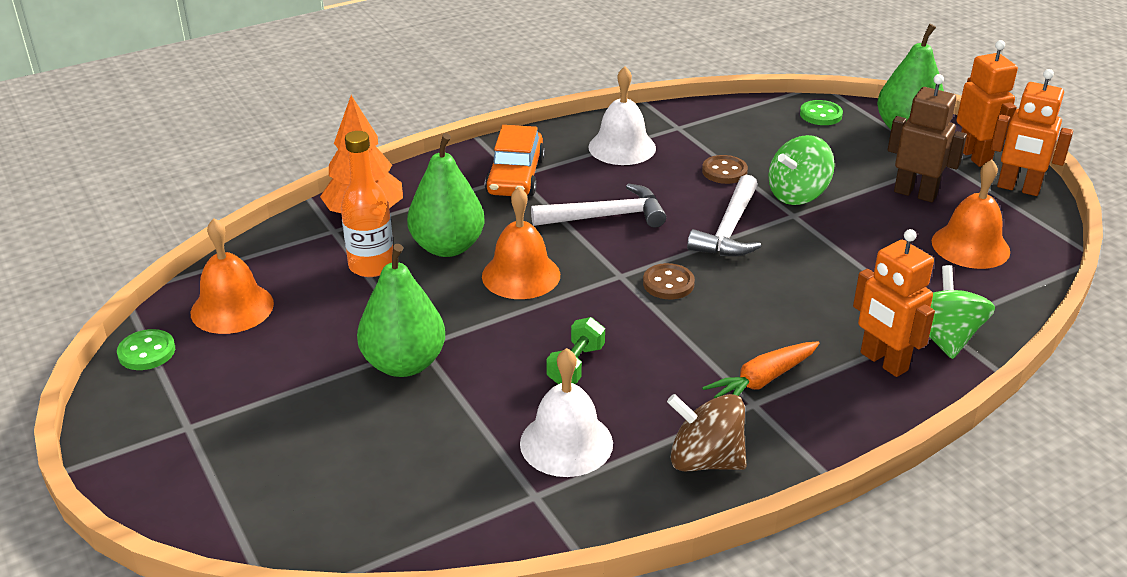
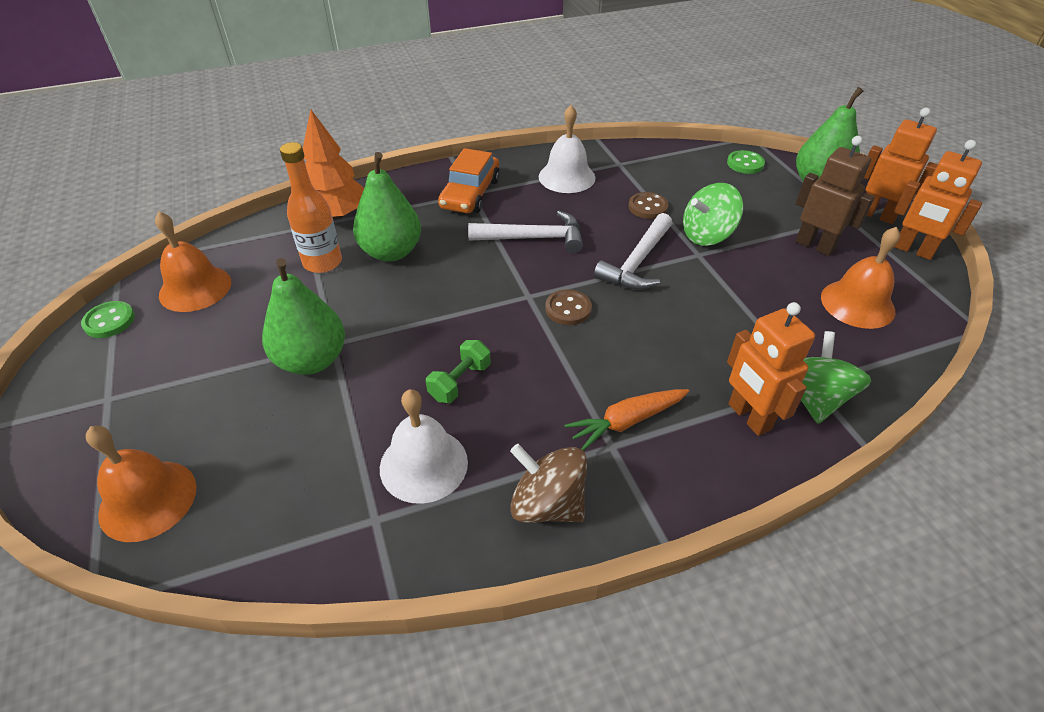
camera: 10 degrees right, 10 degrees up
orange bell [482,187,560,299] -> orange bell moved to [86,426,197,542]
orange robot [956,40,1018,167] -> orange robot turned 45 degrees counterclockwise [864,108,938,224]

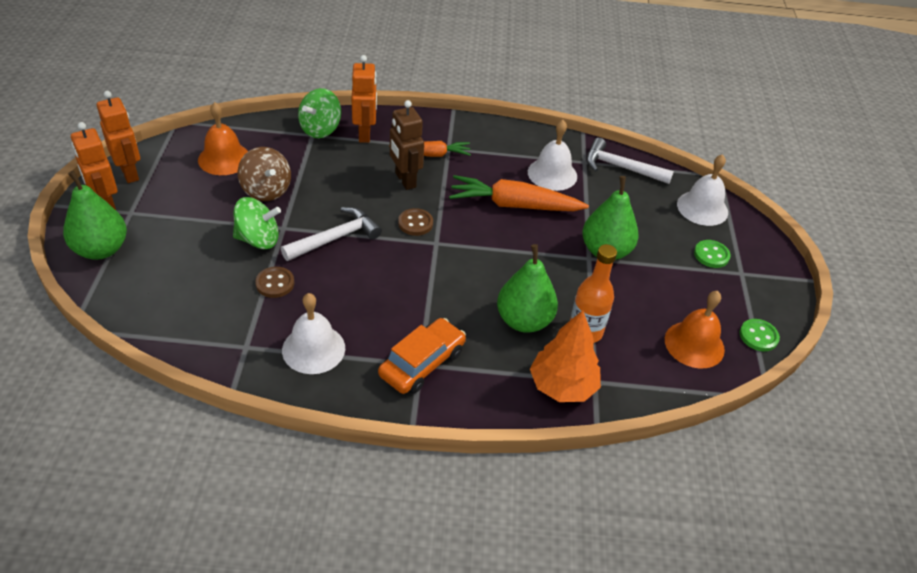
camera: 160 degrees left, 0 degrees up
orange bell [86,426,197,542] -> white bell [677,154,728,226]
green dumbbell [426,340,491,403] -> orange carrot [449,175,589,211]
white hammer [468,211,583,253] -> white hammer moved to [586,138,674,184]
brown spinning top [510,444,587,523] -> brown spinning top moved to [238,147,291,201]
green button [727,150,765,174] -> green button moved to [694,240,731,268]
brown robot [796,136,875,256] -> brown robot moved to [390,100,424,190]

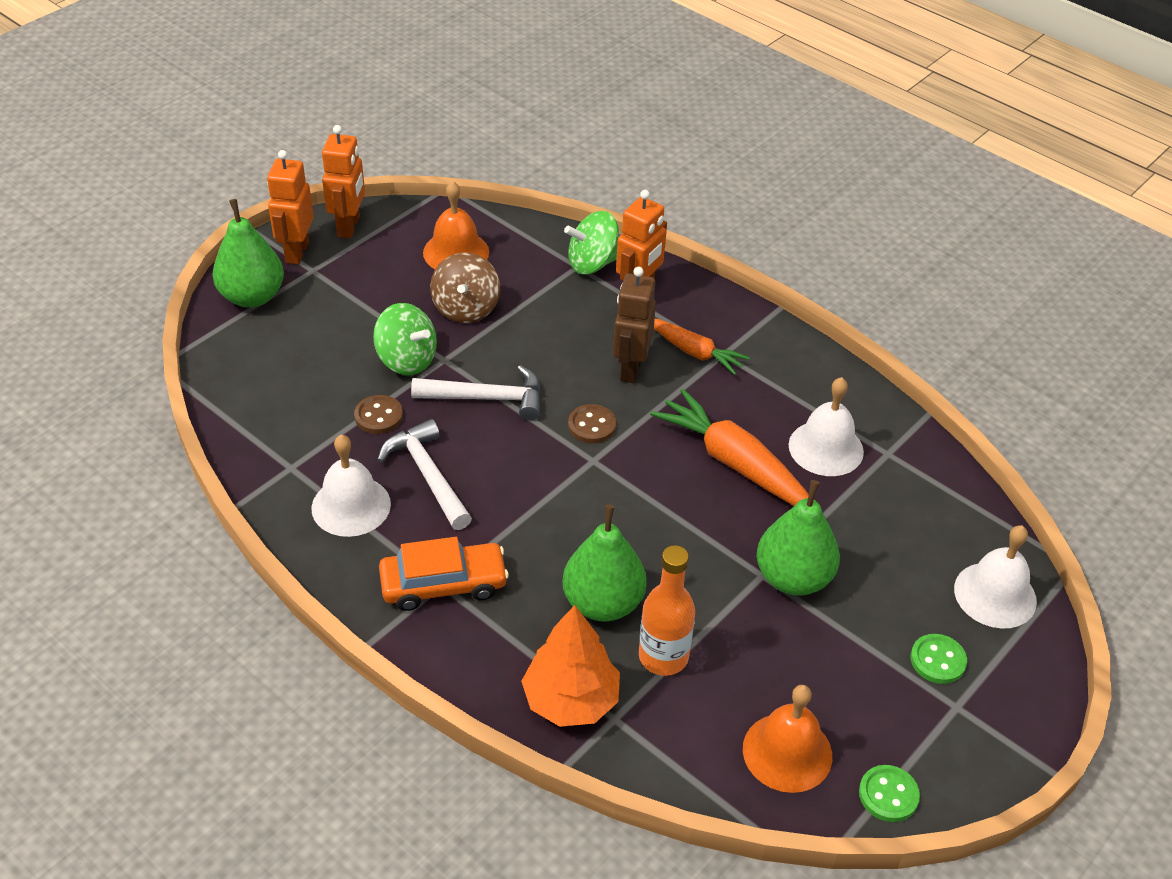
camera: 40 degrees right, 0 degrees up
white hammer [586,138,674,184] -> white hammer moved to [377,419,472,530]

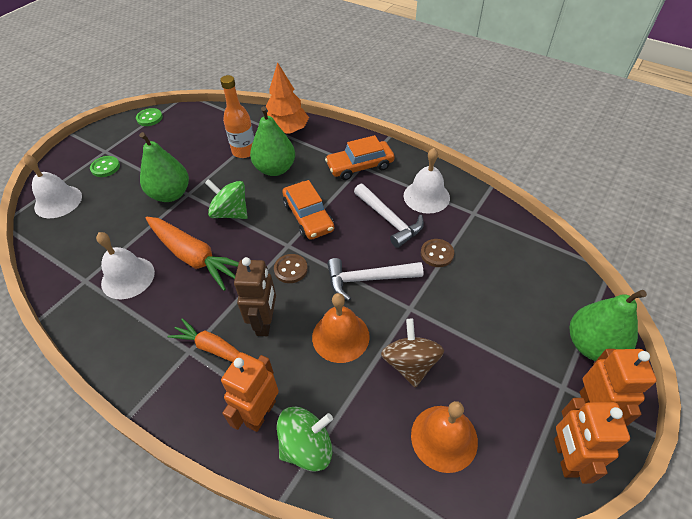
camera: 175 degrees right, 5 degrees up
green spinning top [373,303,437,375] -> green spinning top moved to [205,179,248,219]
orange bell [743,685,832,793] -> orange bell moved to [312,293,370,363]
none -> orange car [282,180,334,240]

